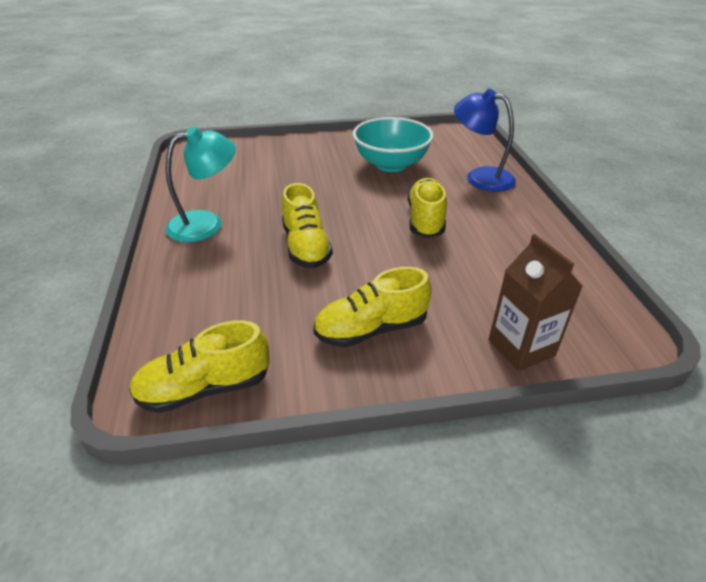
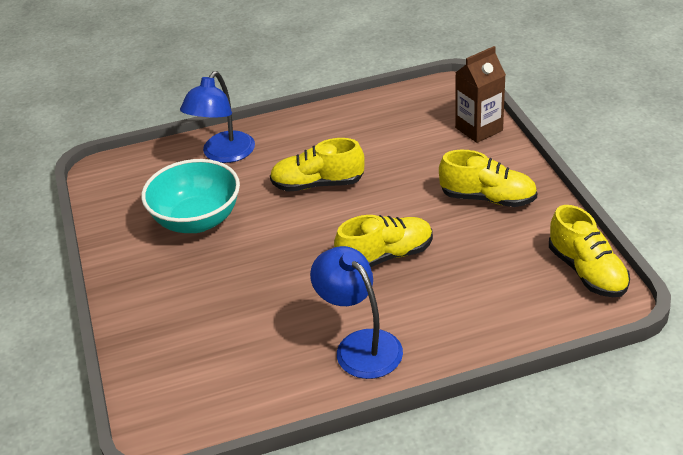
camera: 95 degrees left, 0 degrees up
turquoise lamp [166,127,236,242] -> blue lamp [310,246,403,379]
yellow shoe [313,267,432,347] -> yellow shoe turned 45 degrees counterclockwise [439,150,537,207]

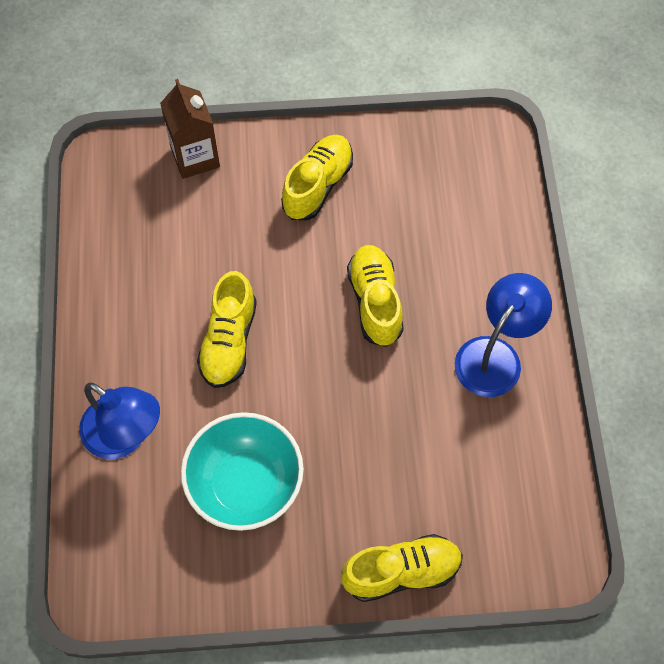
camera: 80 degrees left, 25 degrees up
blue lamp [310,246,403,379] -> blue lamp turned 150 degrees clockwise [455,273,552,397]
yellow shoe [549,205,630,297] -> yellow shoe moved to [341,534,463,602]

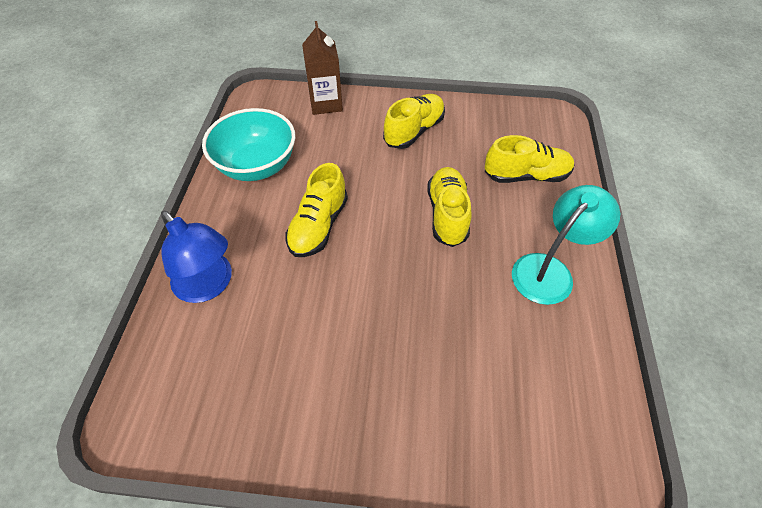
camera: 10 degrees right, 10 degrees down
turquoise bowl [181,412,304,531] -> turquoise bowl moved to [202,108,295,181]
yellow shoe [341,534,463,602] -> yellow shoe moved to [485,135,574,183]
blue lamp [455,273,552,397] -> turquoise lamp [512,185,620,305]

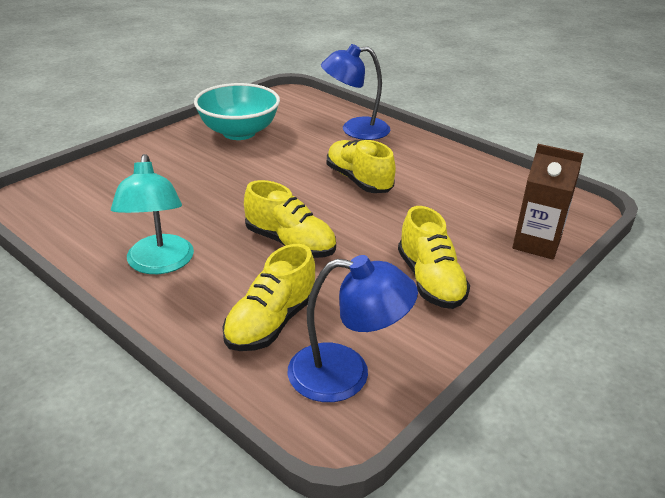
camera: 125 degrees right, 20 degrees down
turquoise bowl [202,108,295,181] -> turquoise bowl moved to [194,83,280,140]
none -> blue lamp [287,255,418,402]

